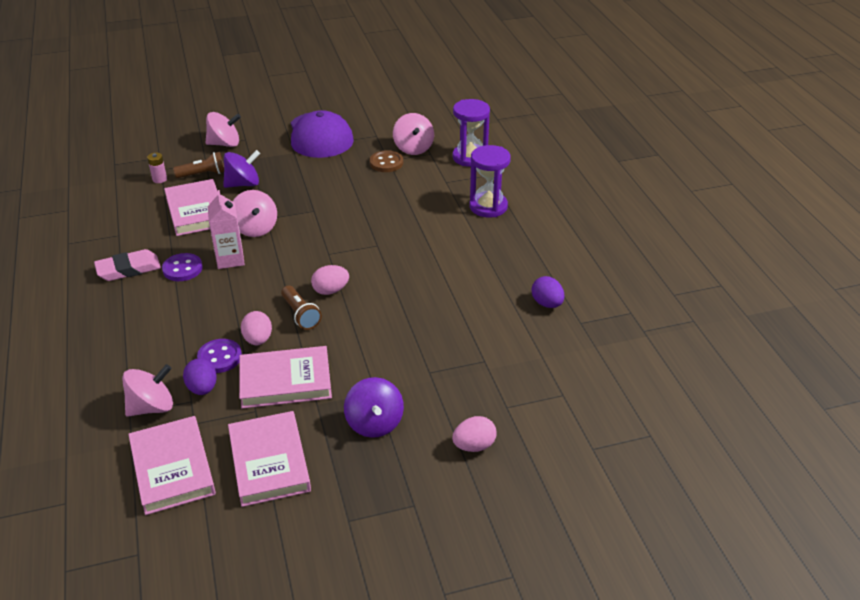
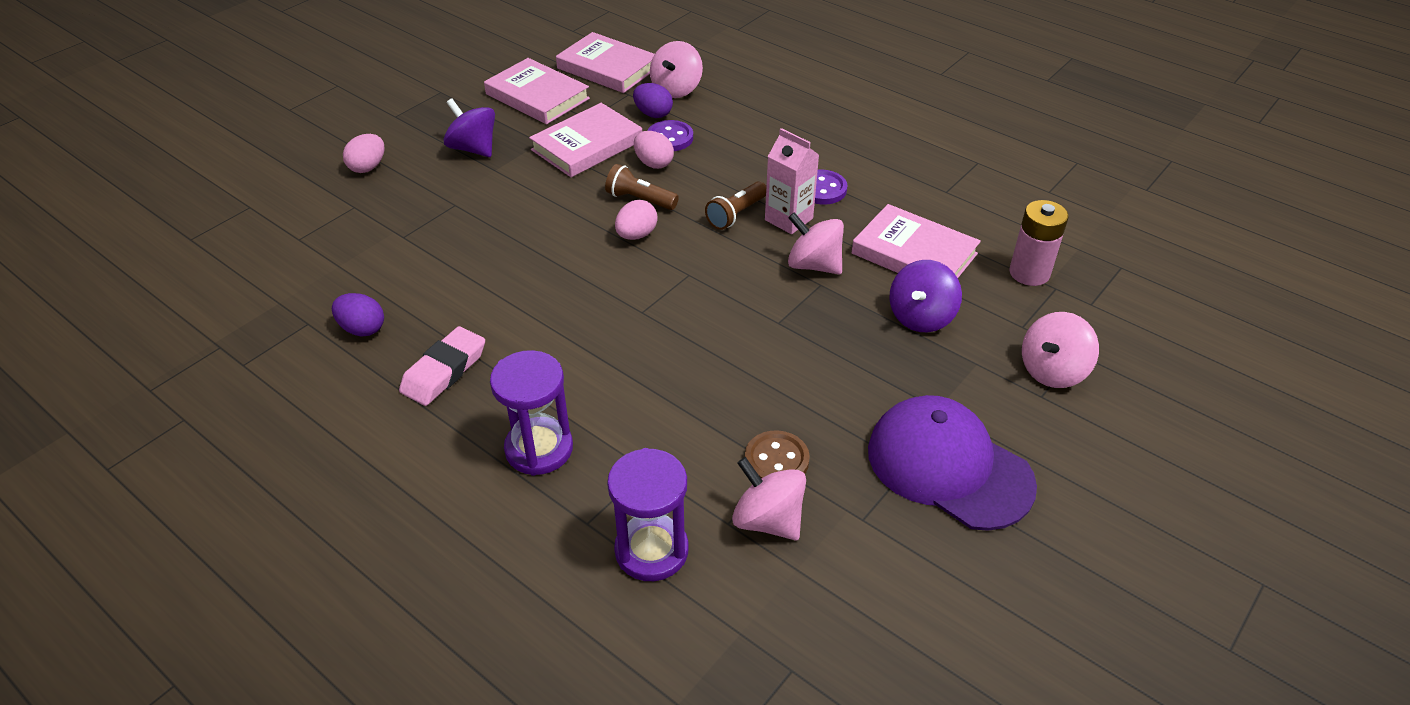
camera: 145 degrees right, 5 degrees up
pink eraser [94,249,161,281] -> pink eraser moved to [399,326,485,406]
pink battery [147,153,167,183] -> pink battery [1009,200,1069,286], size x1.78
brown flashlight [173,152,224,178] -> brown flashlight moved to [705,181,766,230]

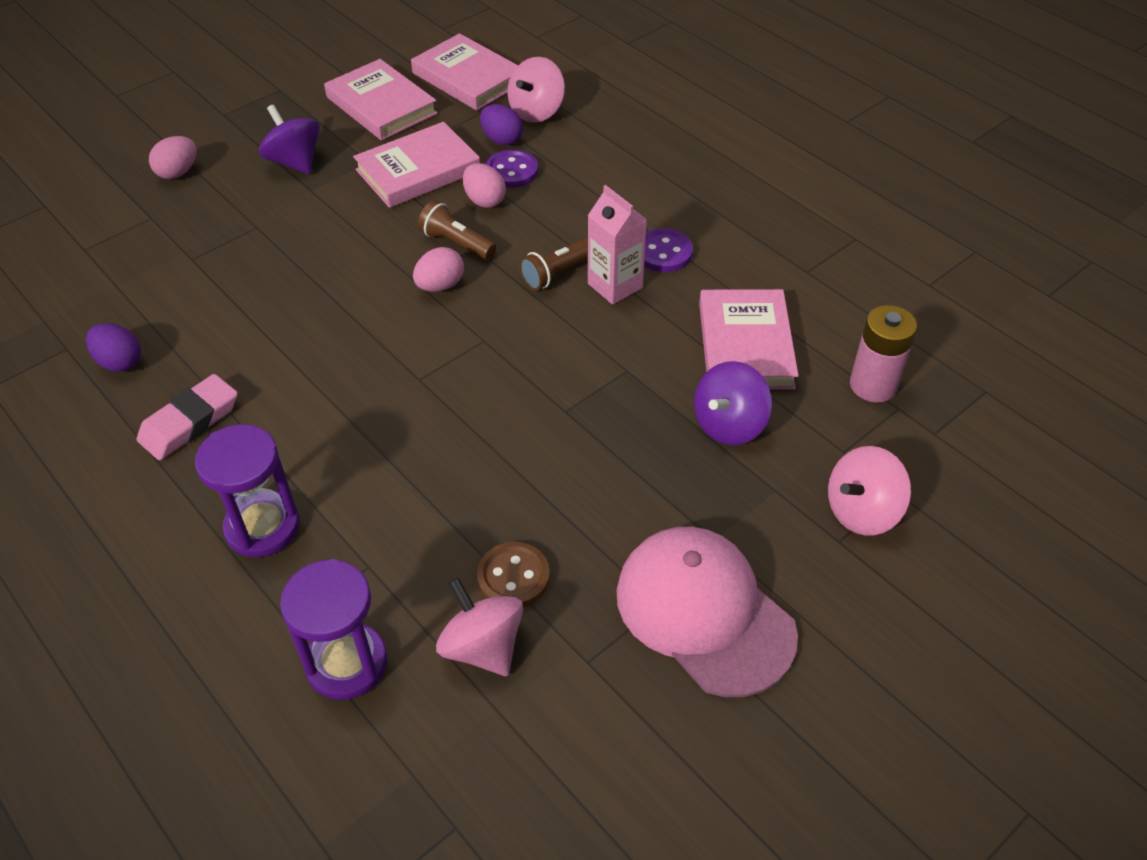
camera: 10 degrees right, 5 degrees up
pink spinning top [788,212,844,274] -> none
pink book [852,204,981,278] -> pink book turned 45 degrees clockwise [699,289,799,390]
purple cap [868,395,1037,531] -> pink cap [617,527,798,697]

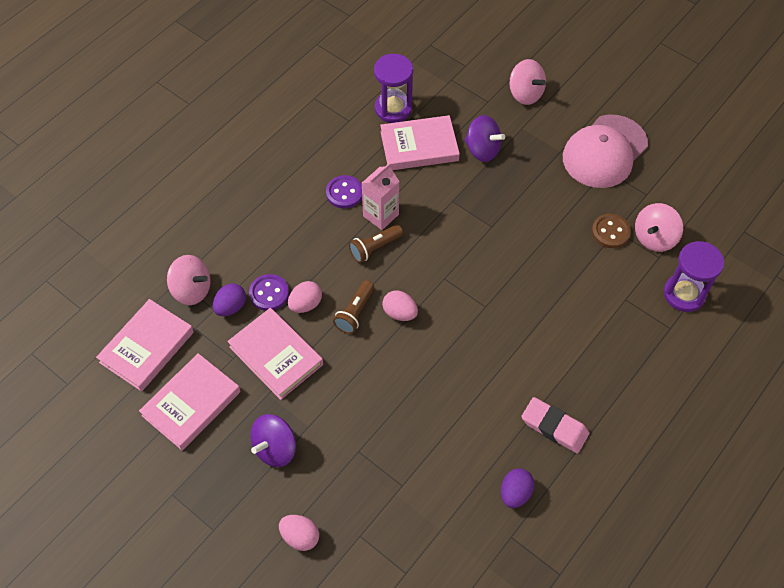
camera: 100 degrees left, 10 degrees up
purple hourglass [195,424,300,557] -> purple hourglass moved to [374,54,413,123]
brown flashlight [519,237,588,291] -> brown flashlight turned 105 degrees clockwise [349,225,403,263]
pink battery [850,305,917,402] -> none

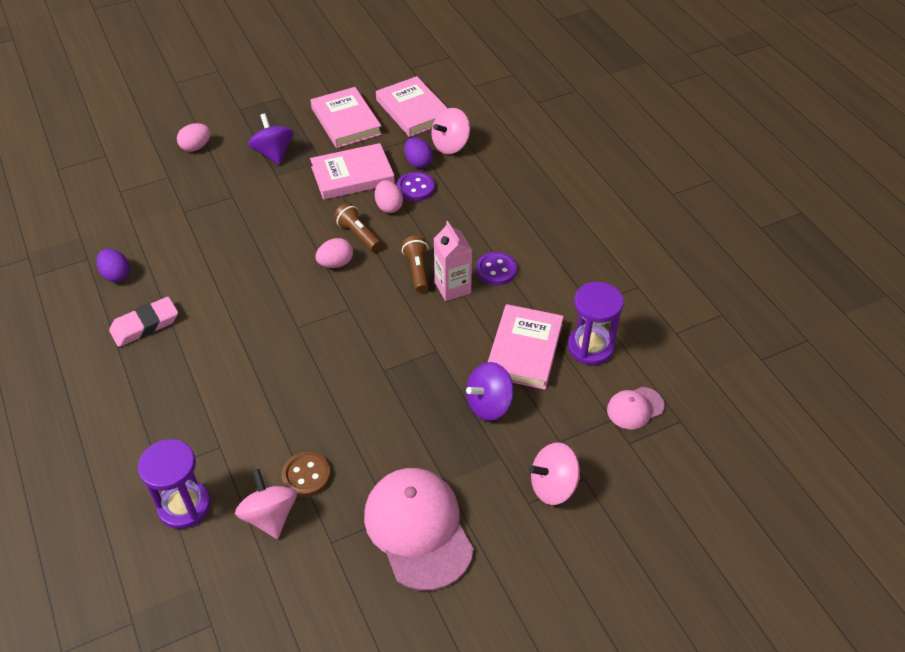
camera: 115 degrees right, 10 degrees down
none -> pink cap [607,387,665,430]

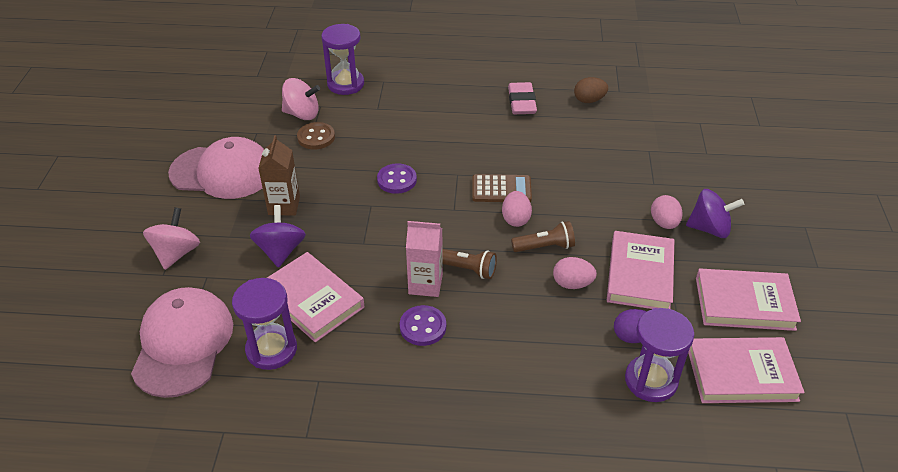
camera: 120 degrees right, 5 degrees down
purple egg [97,249,130,282] -> brown egg [574,77,608,103]
pink egg [177,123,211,152] -> pink egg moved to [651,195,683,229]
purple button [397,172,435,201] -> purple button moved to [377,163,417,194]
pink spinning top [431,108,470,154] -> purple hourglass [625,308,694,402]
pink cap [607,387,665,430] -> pink cap [131,287,233,398], size x2.03
none -> brown carton [258,135,300,216]
none -> brown calculator [472,174,532,202]

